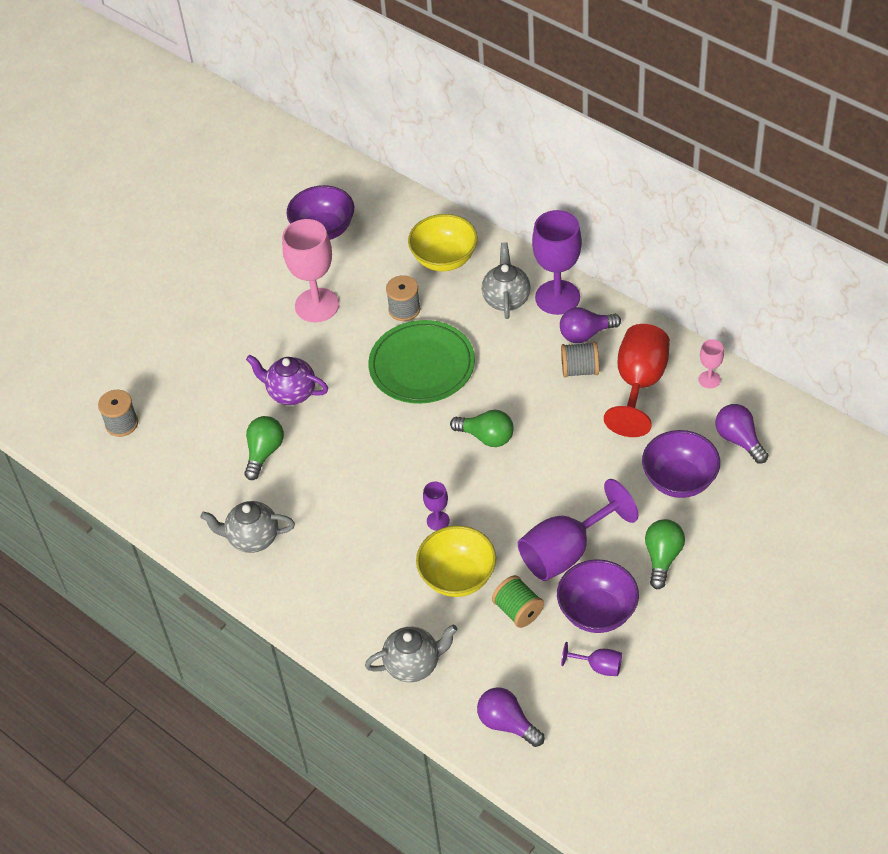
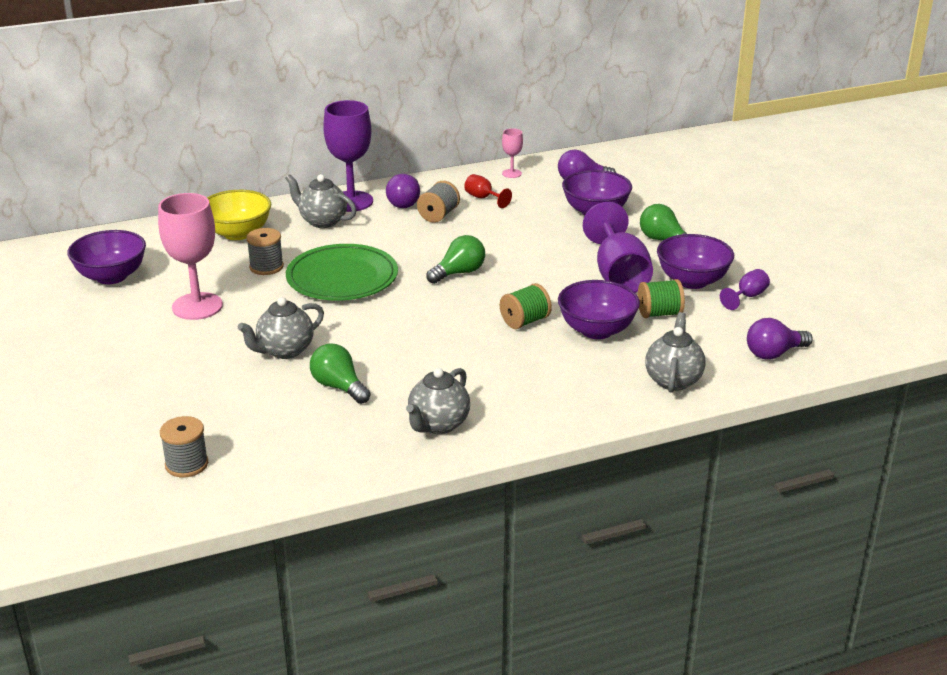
camera: 65 degrees left, 20 degrees down
purple teapot [246,355,328,405] -> grey teapot [238,297,324,359]
yellow bowl [416,526,496,597] -> purple bowl [558,280,640,339]
purple goblet [423,482,450,531] -> green spool [500,283,552,329]
red goblet [604,324,670,437] -> red goblet [464,174,512,208], size x0.47

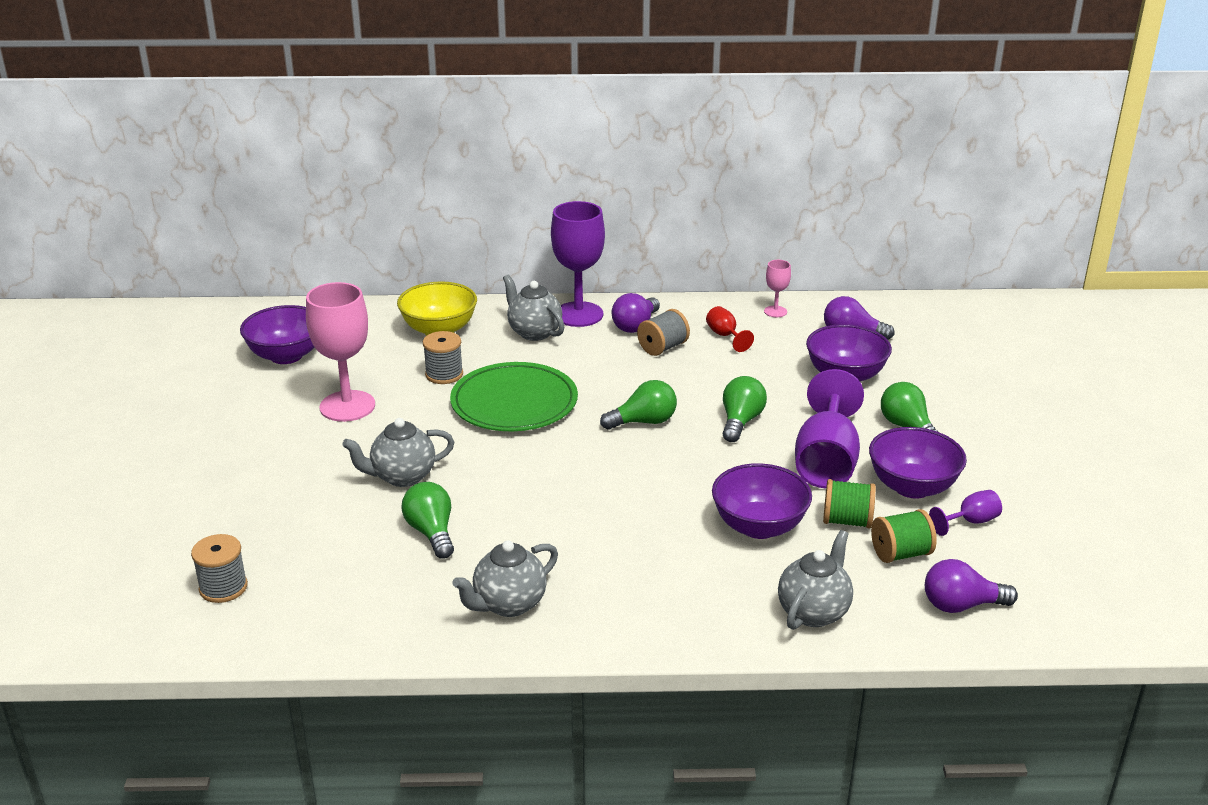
camera: 20 degrees right, 0 degrees up
green spool [500,283,552,329] -> green spool moved to [871,509,937,563]
none -> green light bulb [723,376,767,442]

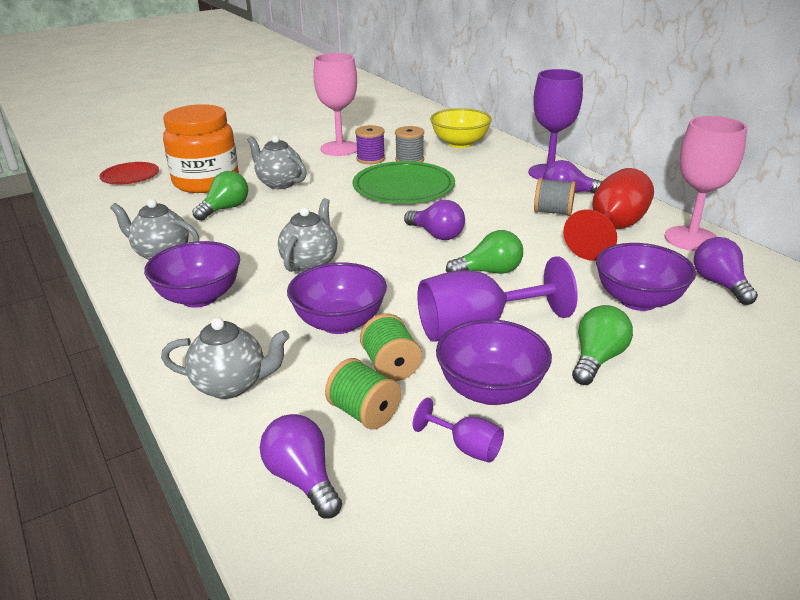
camera: 60 degrees right, 0 degrees up
grey spool [191,534,248,603] -> red plate [99,162,159,185]
purple bowl [240,305,314,364] -> purple bowl moved to [144,241,240,308]
grey teapot [503,274,564,341] -> grey teapot moved to [278,198,337,272]
green light bulb [600,380,677,430] -> purple light bulb [404,200,465,240]
red goblet [706,306,754,352] -> red goblet [563,168,654,261], size x2.13
pink goblet [764,260,791,317] -> pink goblet [664,116,747,251], size x2.13
none -> orange jar [163,104,239,193]
none -> purple spool [355,125,385,164]

